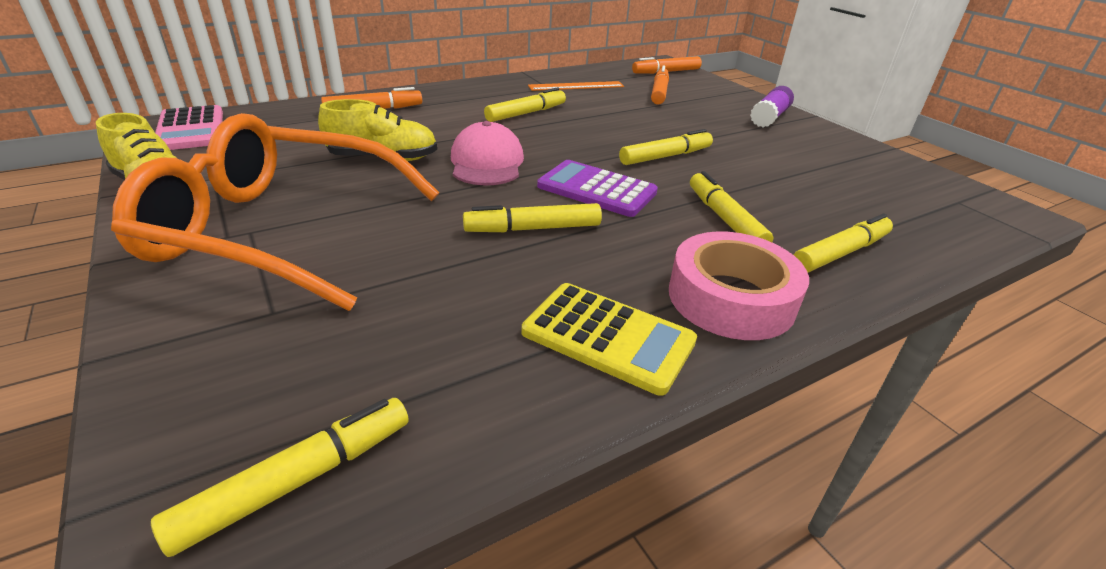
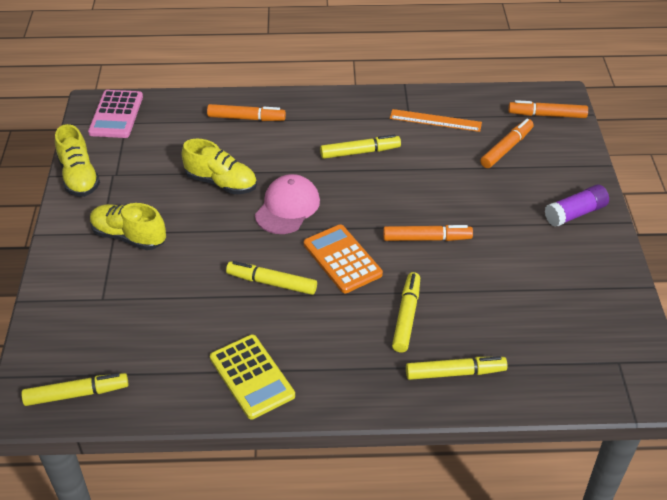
camera: 30 degrees right, 10 degrees up
orange glasses [111,113,439,311] -> yellow shoe [90,203,166,250]
purple calculator [537,160,658,217] -> orange calculator [304,225,383,293]
yellow marker [619,129,713,165] -> orange marker [383,225,473,241]
pink tape [669,231,809,340] -> none

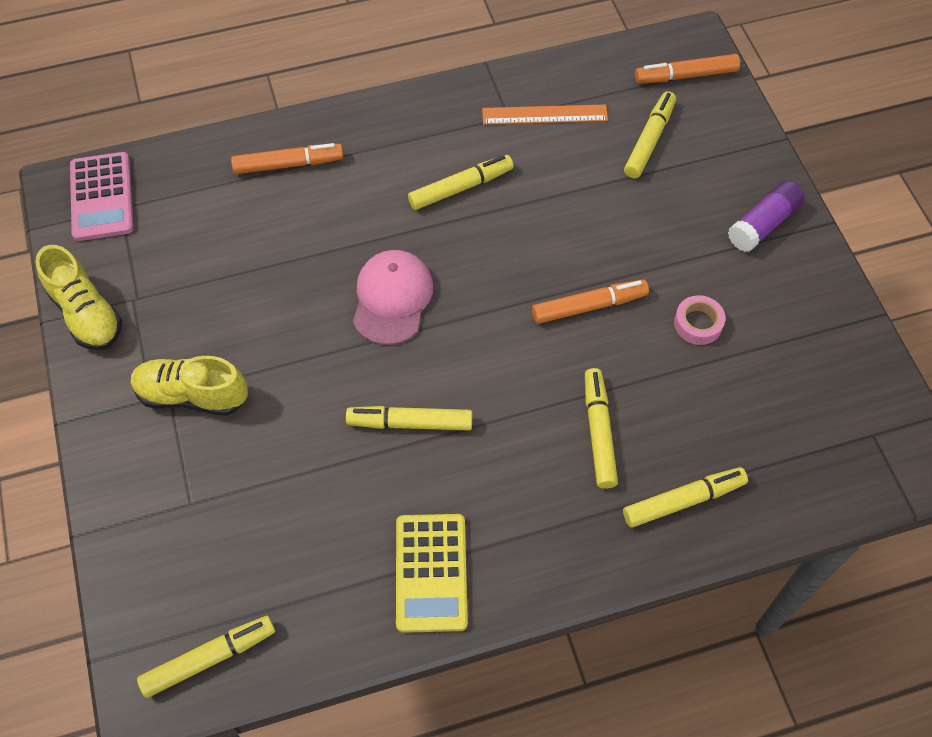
camera: 15 degrees left, 15 degrees up
yellow shoe [182,139,257,194] -> none
yellow calculator [210,335,295,420] -> yellow calculator turned 45 degrees clockwise [396,514,468,633]
orange calculator [304,225,383,293] -> none
orange marker [480,119,534,168] -> yellow marker [624,91,676,179]
none -> pink tape [674,295,726,345]

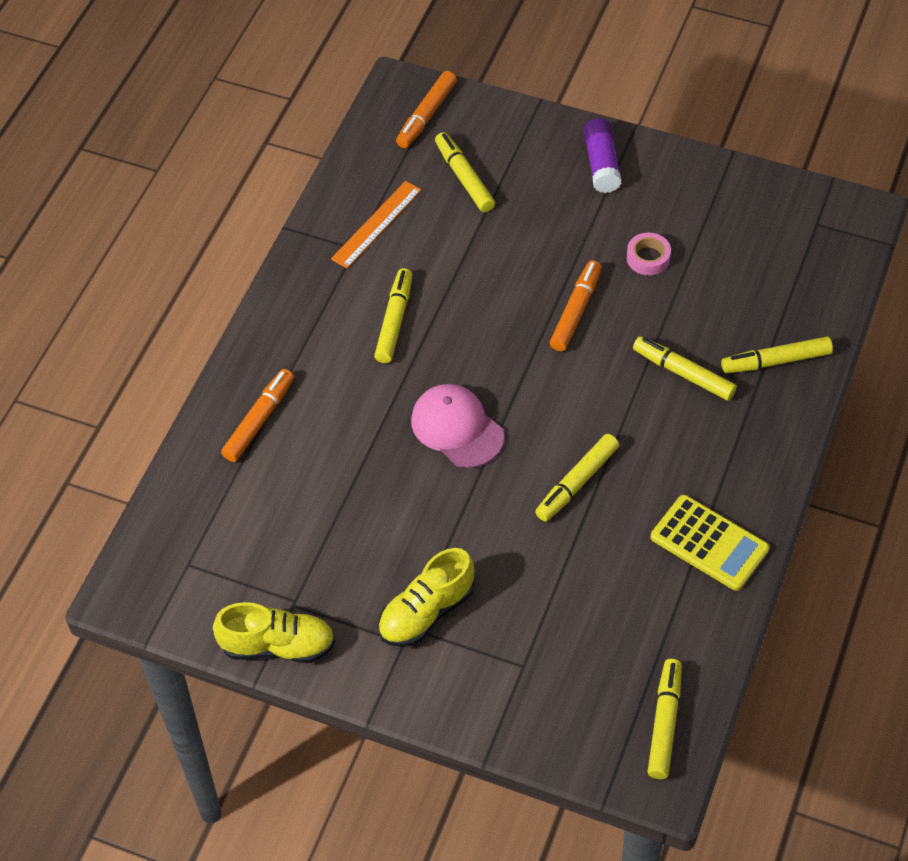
camera: 50 degrees left, 5 degrees down
pink calculator [70,152,133,241] -> none
yellow marker [623,467,748,528] -> yellow marker turned 120 degrees counterclockwise [721,336,833,373]

